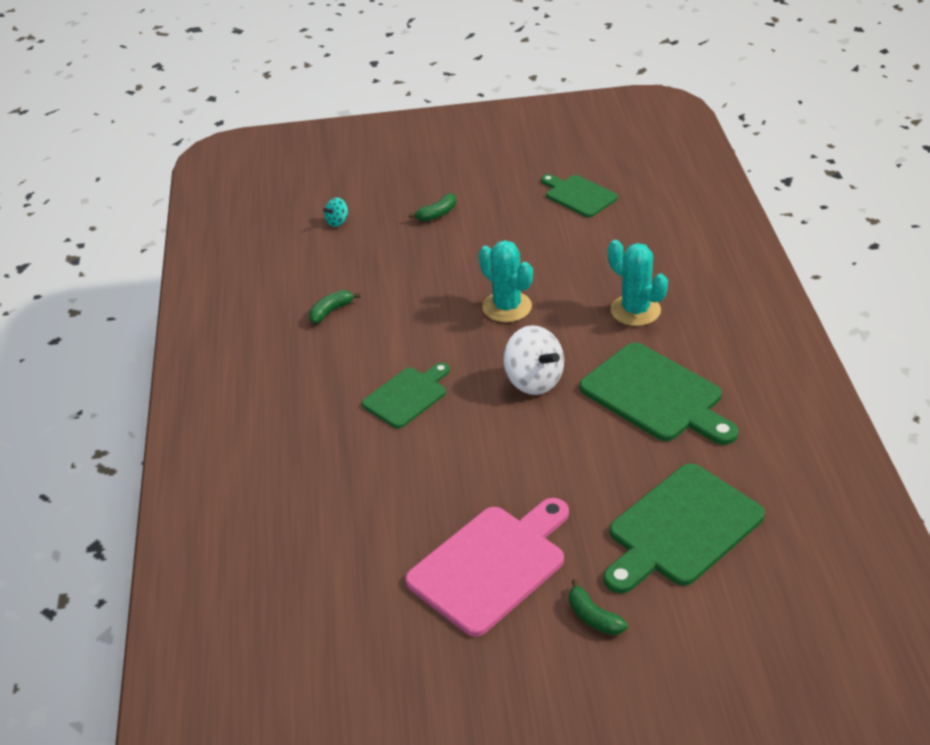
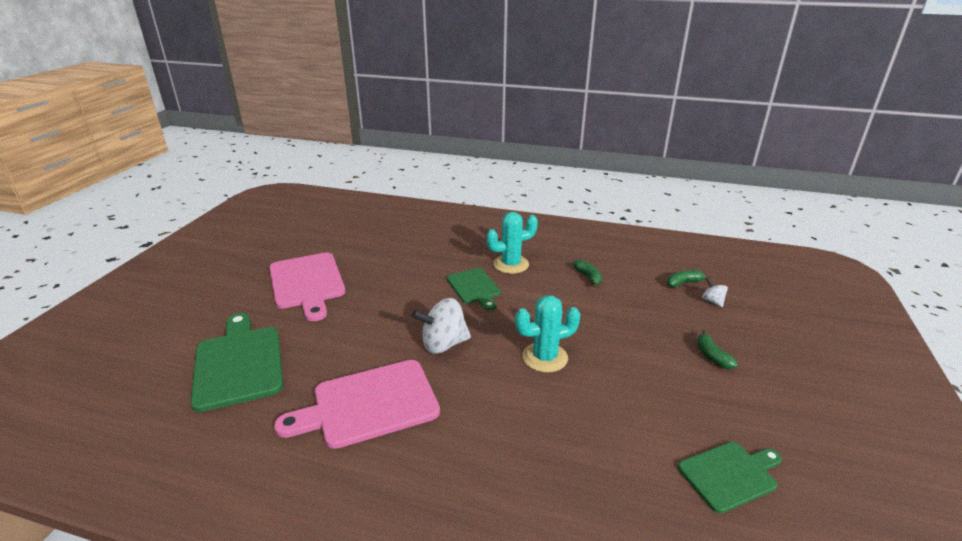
camera: 110 degrees right, 10 degrees down
turquoise spinning top [323,198,348,227] -> white spinning top [702,278,728,307]
green banana [569,579,627,635] -> green banana moved to [667,270,711,287]
green cutting board [580,342,738,445] -> pink cutting board [274,360,440,449]
turquoise cactus [608,240,668,326] -> turquoise cactus moved to [486,212,538,274]

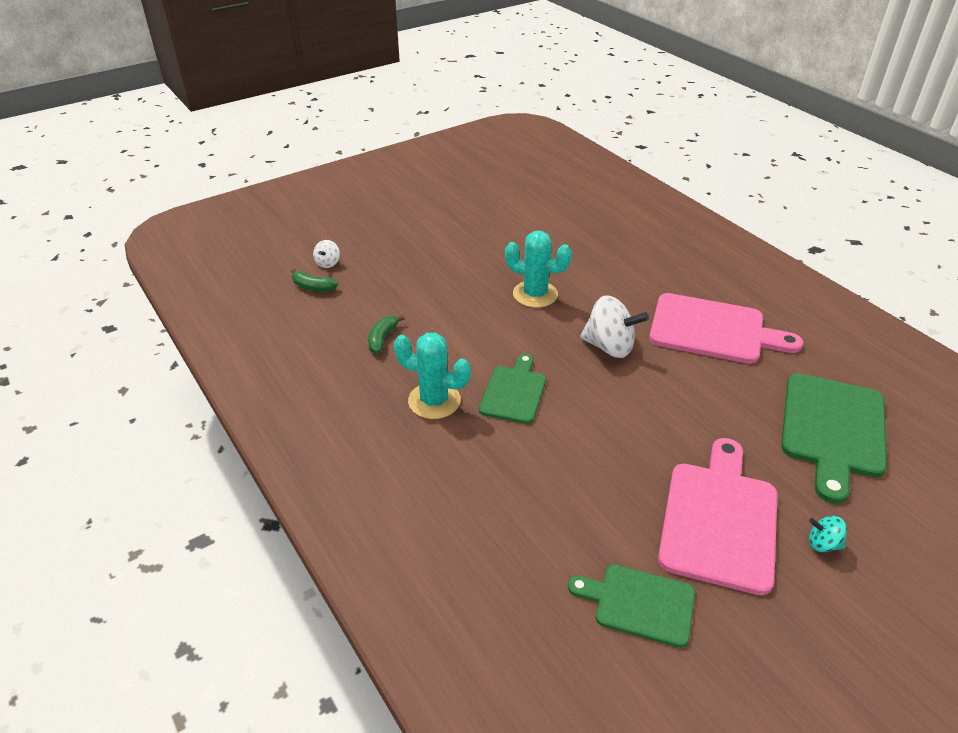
camera: 140 degrees left, 10 degrees up
green cutting board [678,442,782,513] -> green cutting board moved to [568,564,695,648]
green banana [697,330,738,369] -> none
none -> turquoise spinning top [809,516,847,552]

